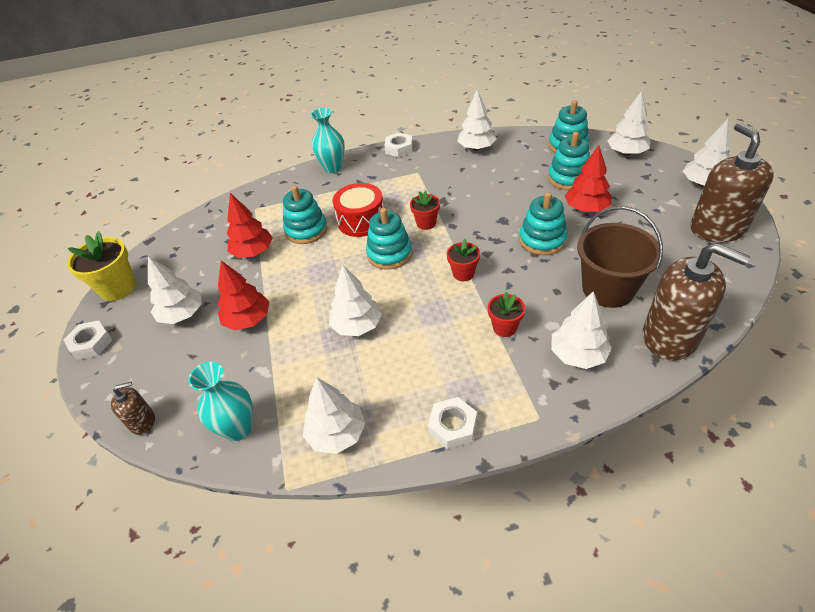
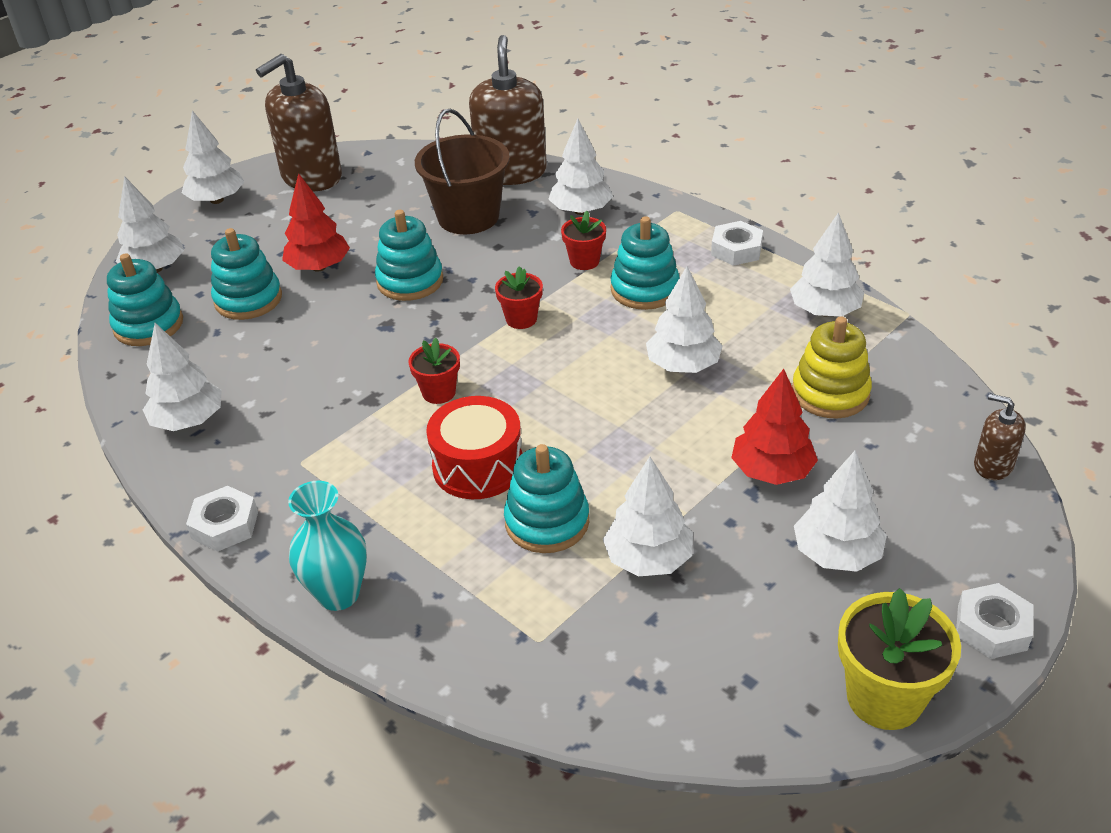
camera: 125 degrees left, 5 degrees down
turquoise vase [188,362,253,441] -> none
red tree [227,193,273,258] -> white tree [603,457,693,576]
turquoise stacking toy [366,208,412,270] -> turquoise stacking toy moved to [611,216,680,310]
none -> yellow stacking toy [792,316,872,419]

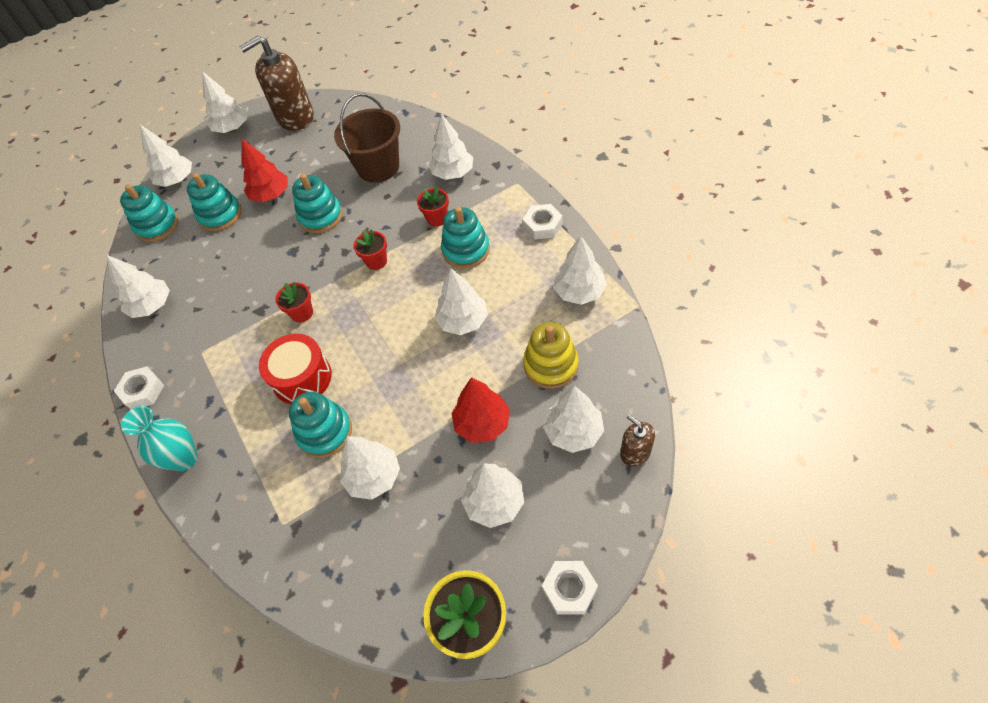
camera: 20 degrees right, 15 degrees up
brown soap dispenser [469,35,547,185] -> none
none -> white tree [543,385,604,453]

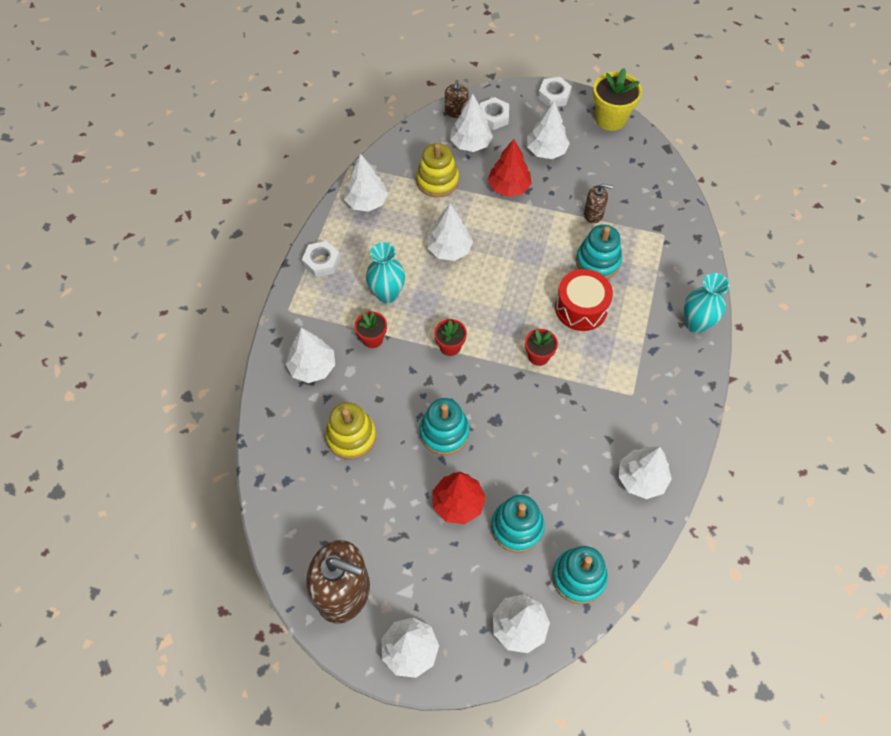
camera: 140 degrees left, 5 degrees up
white nut [114,366,164,409] -> white nut moved to [480,97,509,130]
brown bucket [334,93,400,183] -> yellow stacking toy [325,402,376,459]
white tree [340,436,400,500] -> brown soap dispenser [584,184,613,223]
turquoise stacking toy [441,207,490,269] -> turquoise vase [366,242,405,303]

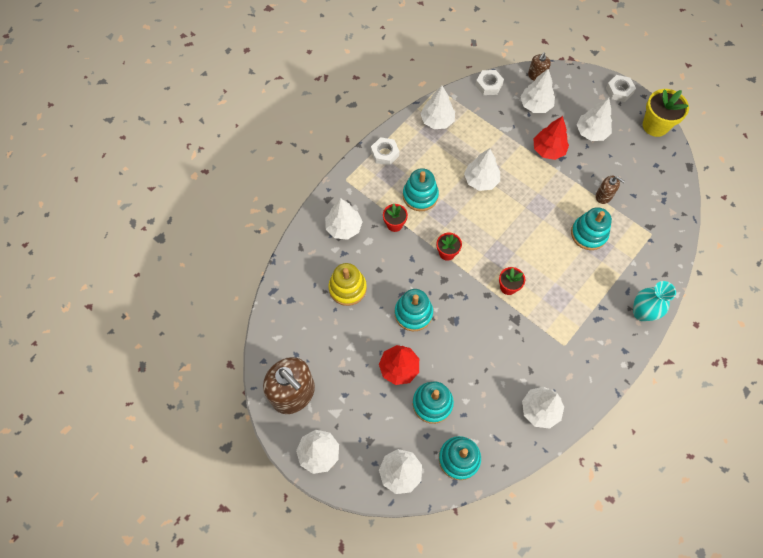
camera: 25 degrees right, 5 degrees up
turquoise vase [366,242,405,303] -> turquoise stacking toy [403,168,439,211]
yellow stacking toy [416,143,459,198] -> none
white nut [480,97,509,130] -> white nut moved to [475,70,504,95]
red drum [555,269,613,331] -> none

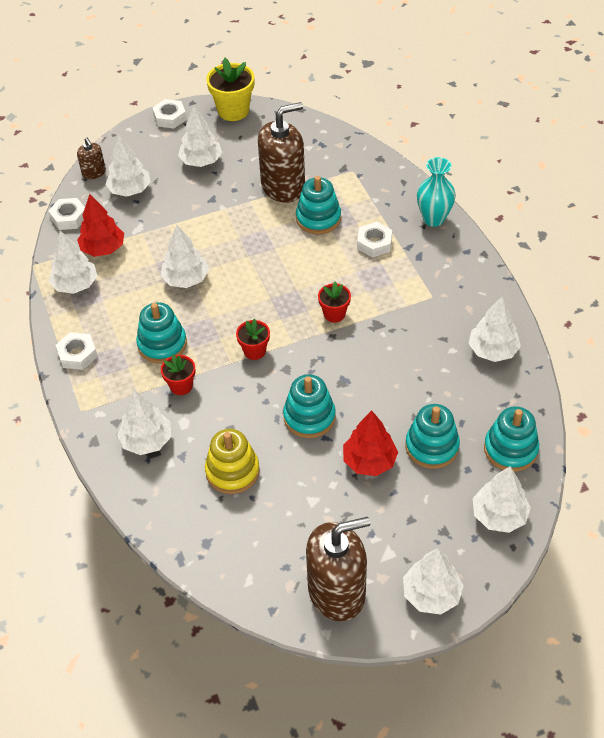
camera: 60 degrees left, 15 degrees down
red tree [534,116,569,160] -> red tree moved to [77,194,124,257]
brown soap dispenser [596,176,625,204] -> brown soap dispenser [258,102,305,203], size x2.08
none -> white nut [357,222,392,257]

